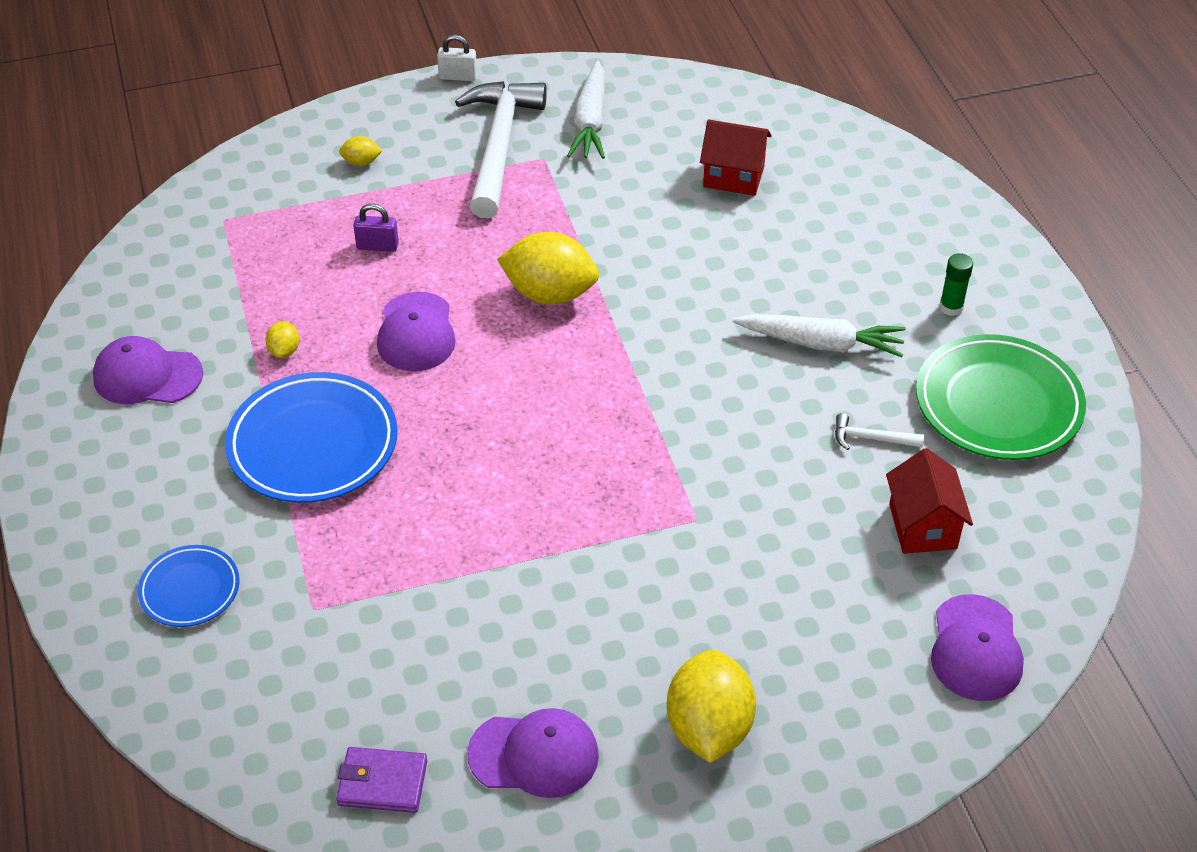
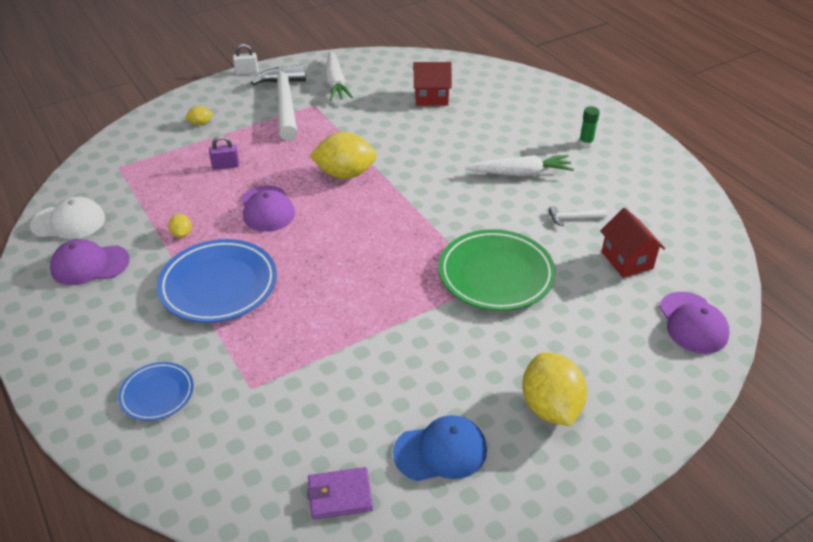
camera: 15 degrees left, 5 degrees down
purple cap [467,708,599,798] -> blue cap [393,415,487,481]
green plate [916,334,1086,460] -> green plate moved to [439,229,556,311]
none -> white cap [30,197,105,239]

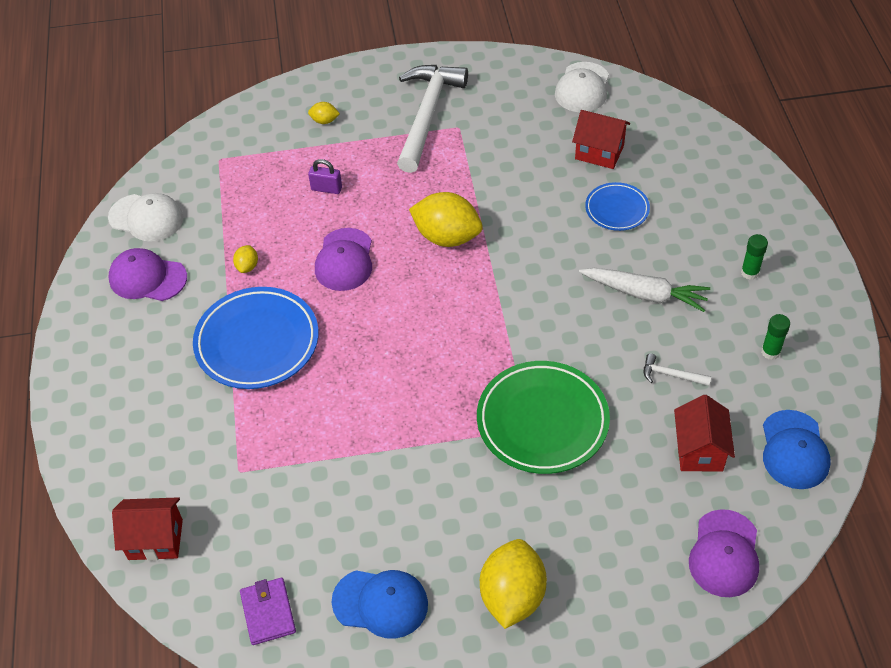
camera: 25 degrees right, 10 degrees up
blue plate [118,362,194,421] -> blue plate moved to [585,182,650,231]
white padlock [233,44,258,75] -> none
purple wallet [307,467,373,519] -> purple wallet turned 60 degrees clockwise [240,578,296,645]
white carrot [325,51,353,101] -> none
none -> red house [112,497,183,561]
none -> white cap [555,62,609,112]
none -> green glue stick [761,314,790,360]
none -> blue cap [763,410,831,489]

